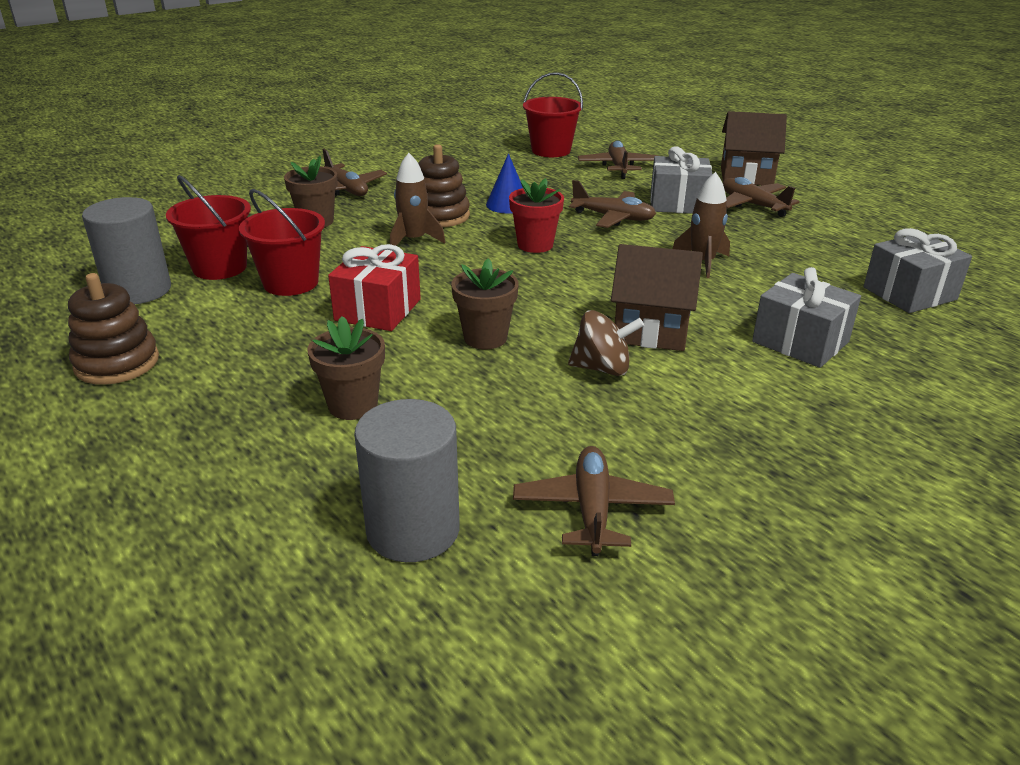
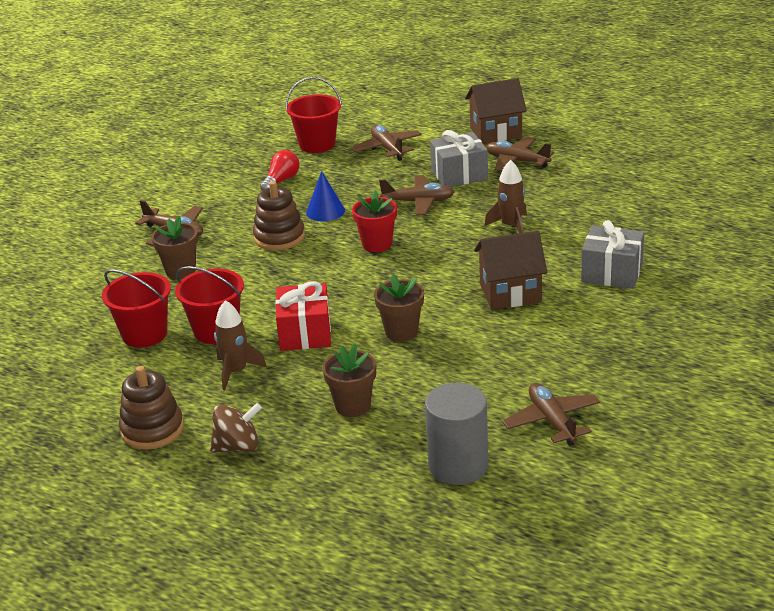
camera: 20 degrees left, 0 degrees up
grey cylinder [82,197,171,304] -> none
brown rocket [390,153,446,246] -> brown rocket moved to [214,300,267,390]
brown spinning top [568,310,644,376] -> brown spinning top moved to [210,403,262,453]
grey gift [863,228,972,313] -> none
none -> red light bulb [260,150,300,191]

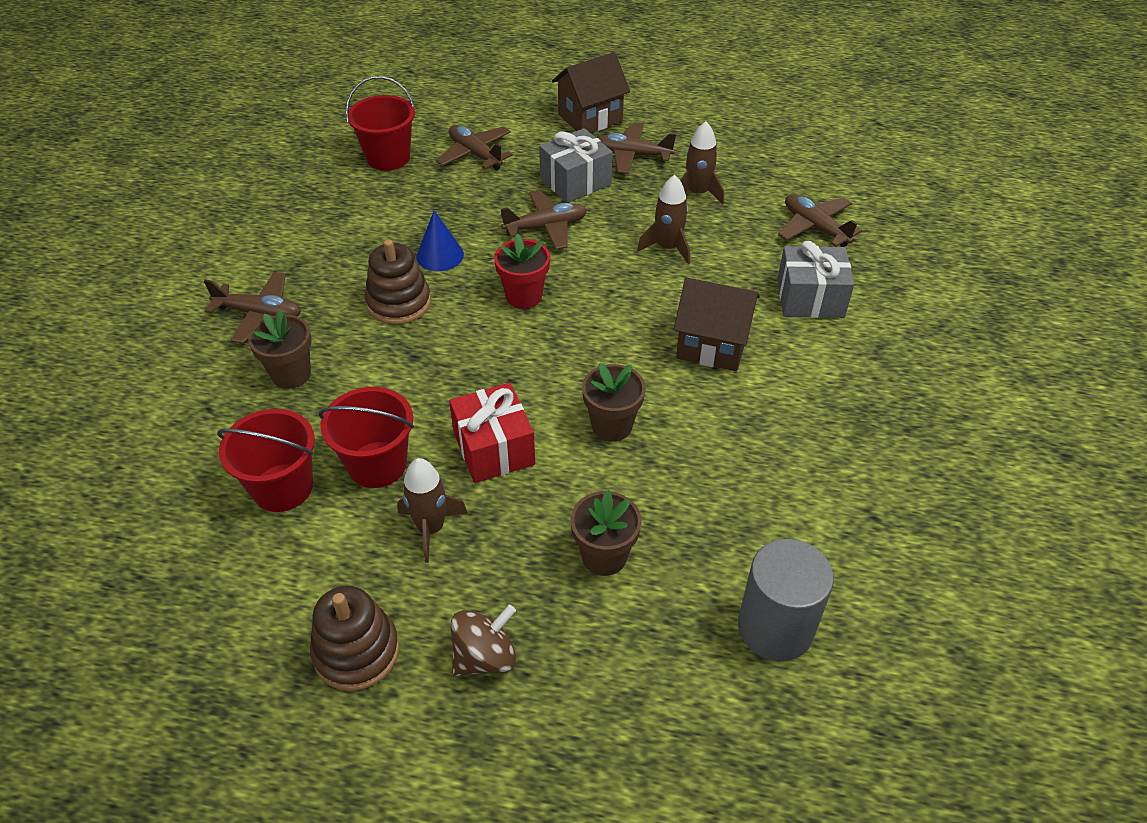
camera: 20 degrees left, 15 degrees up
red light bulb [260,150,300,191] -> none
brown house [474,231,547,310] -> brown house turned 45 degrees clockwise [674,277,760,371]
brown plane [502,383,600,446] -> brown plane moved to [778,194,862,247]
none -> brown rocket [680,121,724,204]

